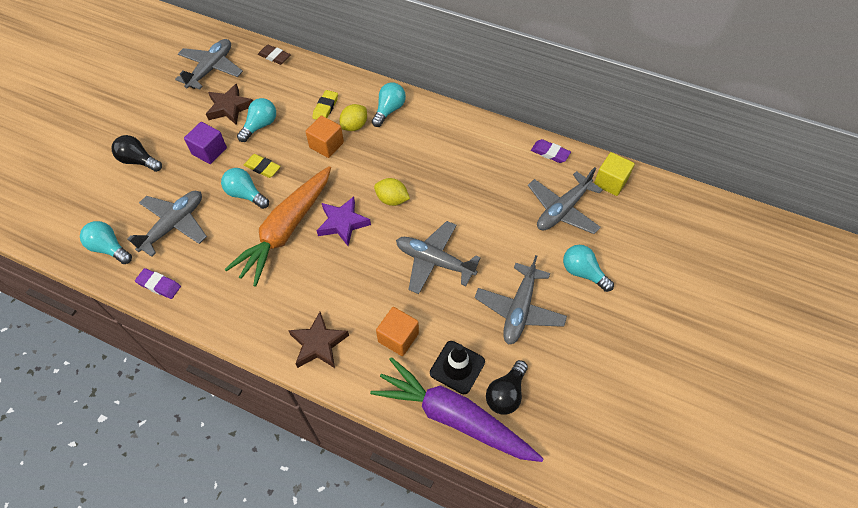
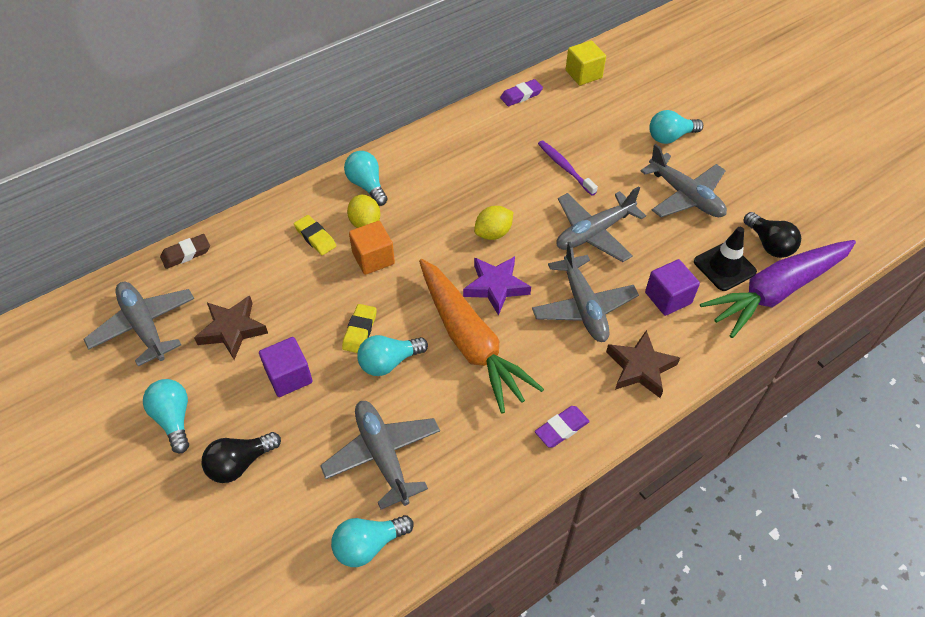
camera: 60 degrees left, 5 degrees down
purple eraser [135,268,181,299] -> purple eraser moved to [535,406,590,448]
turquoise light bulb [237,98,276,142] -> turquoise light bulb moved to [143,379,189,453]
yellow eraser [244,154,281,178] -> yellow eraser turned 45 degrees counterclockwise [342,304,377,353]
orange cube [376,307,419,356] -> purple cube [645,259,700,316]
grey plane [528,167,603,234] -> grey plane moved to [532,242,639,342]
none -> purple toothbrush [538,140,598,196]

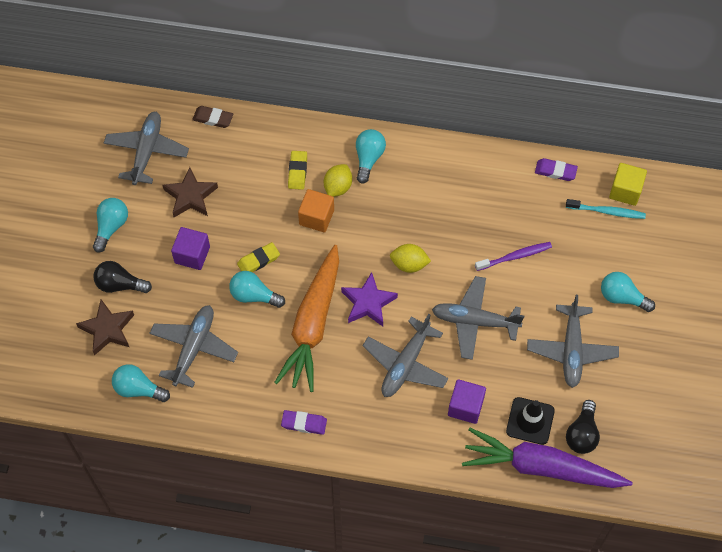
camera: 45 degrees right, 10 degrees up
purple toothbrush [538,140,598,196] -> purple toothbrush turned 60 degrees clockwise [475,242,552,271]
brown star [606,330,680,398] -> brown star moved to [76,299,134,356]
none -> turquoise toothbrush [566,199,646,219]

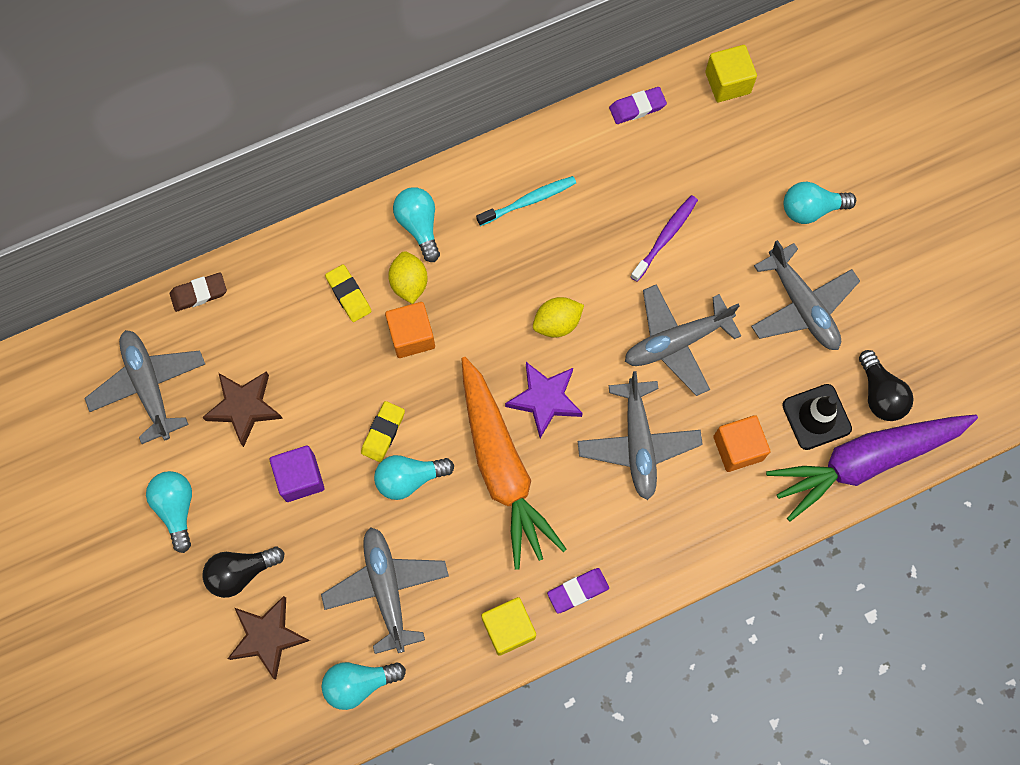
camera: 35 degrees left, 10 degrees up
purple cube [448,379,486,424] -> orange cube [713,415,770,472]
turquoise toothbrush [566,199,646,219] -> turquoise toothbrush moved to [476,176,576,226]
none -> yellow cube [481,597,536,656]

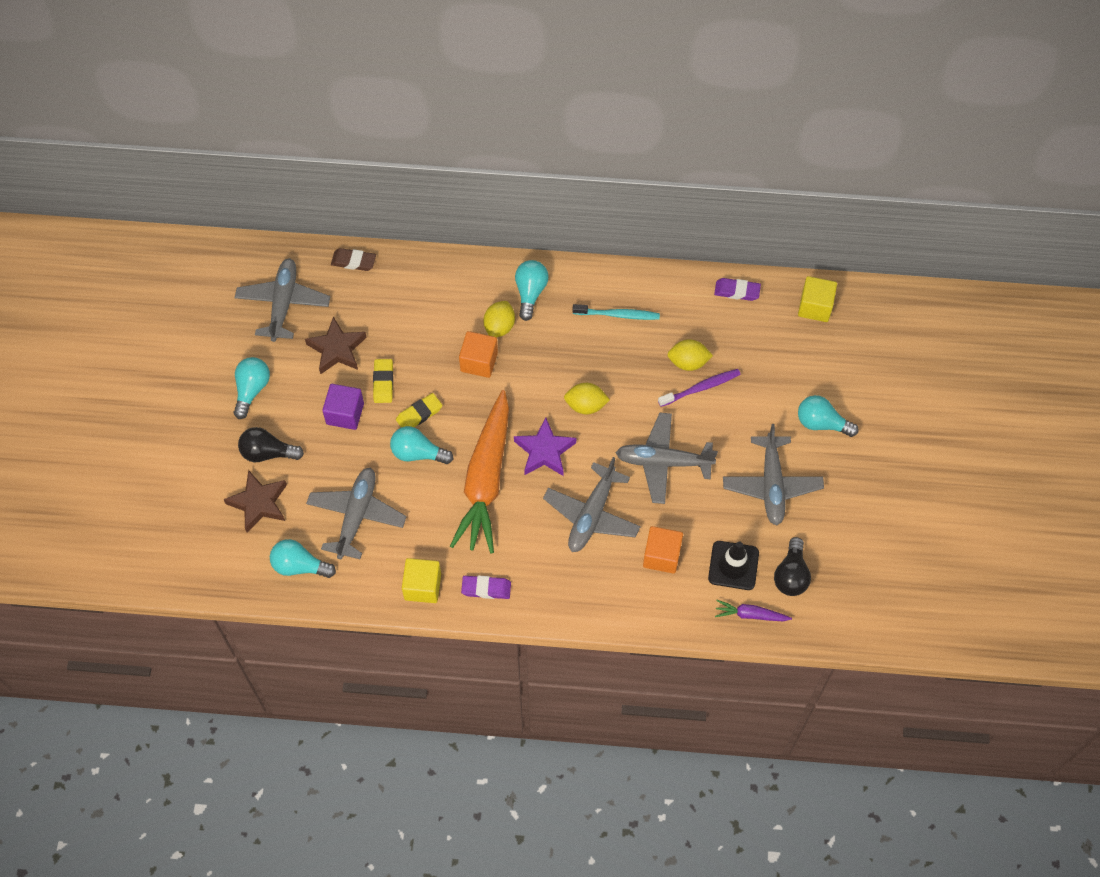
camera: 30 degrees right, 10 degrees down
yellow eraser [325,265,371,322] -> yellow eraser moved to [373,359,393,403]
purple carrot [766,415,978,521] -> purple carrot [715,600,792,621], size x0.42
none -> yellow lemon [667,339,713,371]

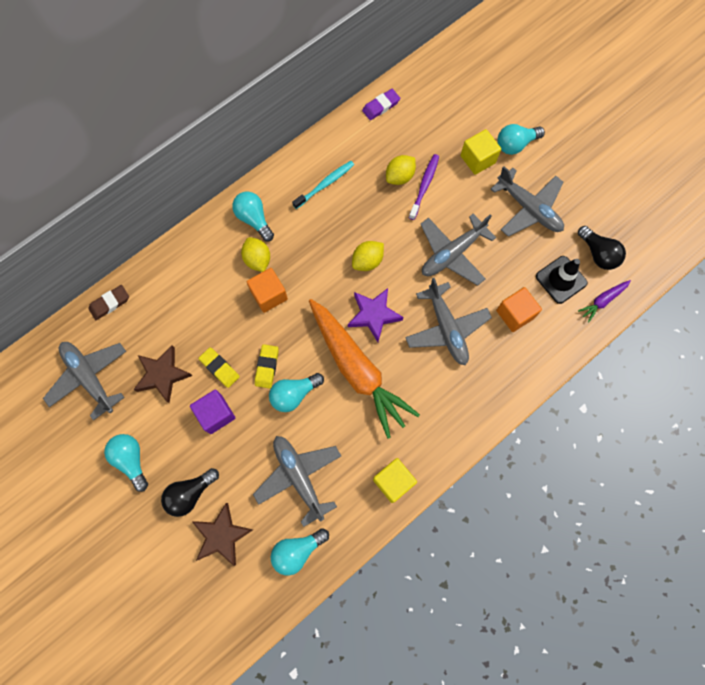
camera: 45 degrees left, 10 degrees up
purple eraser [461,576,511,599] -> none
yellow cube [798,276,837,322] -> yellow cube moved to [461,129,501,175]

